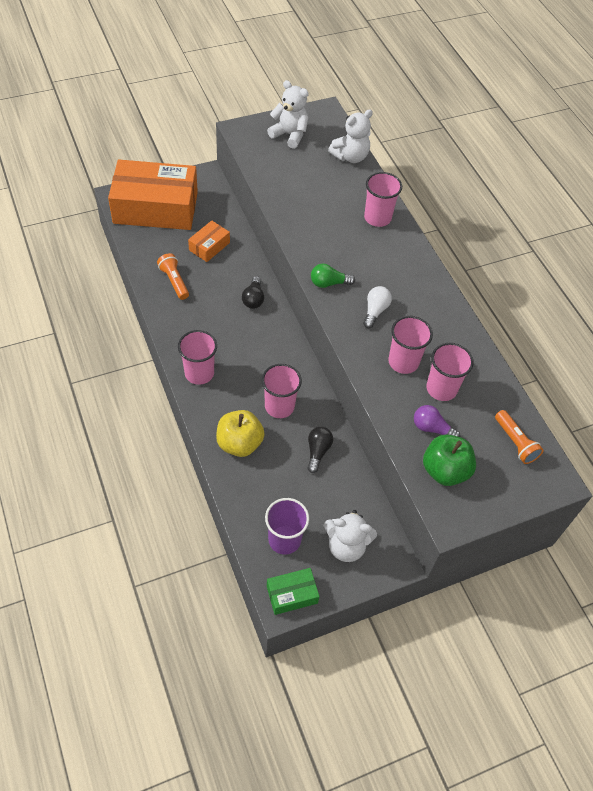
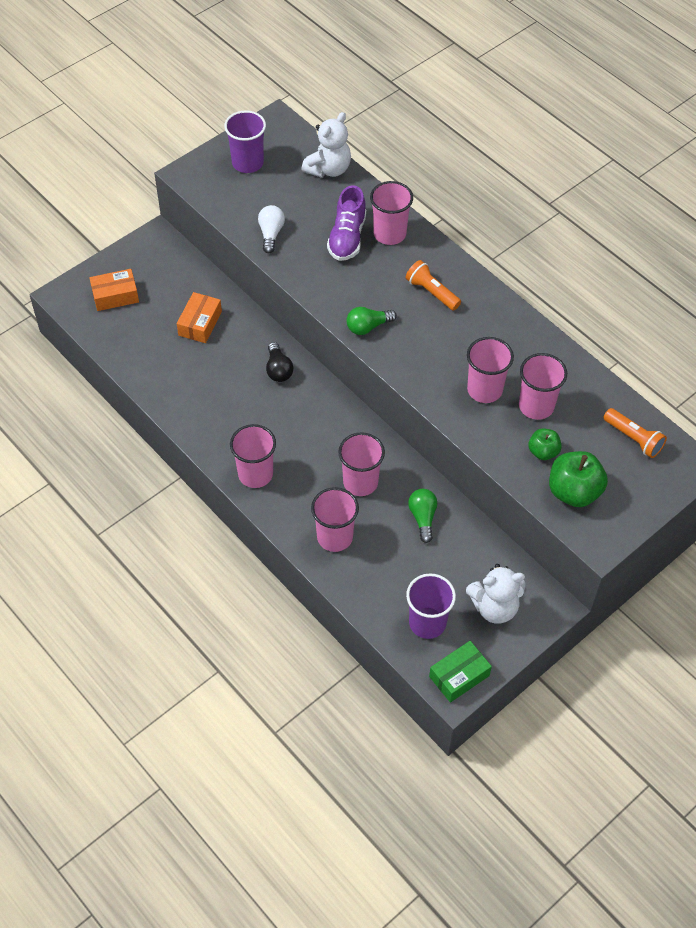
camera: 15 degrees left, 0 degrees up
orange box [108,160,198,230] -> orange box [89,269,139,311], size x0.44
orange flashlight [157,253,189,300] -> orange flashlight moved to [406,260,461,311]
yellow apple [216,410,265,457] -> pink cup [311,487,359,552]
white teddy bear [267,80,309,149] -> purple cup [224,110,266,173]
black light bulb [307,427,333,473] -> green light bulb [408,489,437,543]
white light bulb [363,286,392,328] -> white light bulb moved to [258,205,285,253]
purple light bulb [414,405,460,437] -> green apple [528,428,561,460]
none -> purple shoe [327,185,366,261]

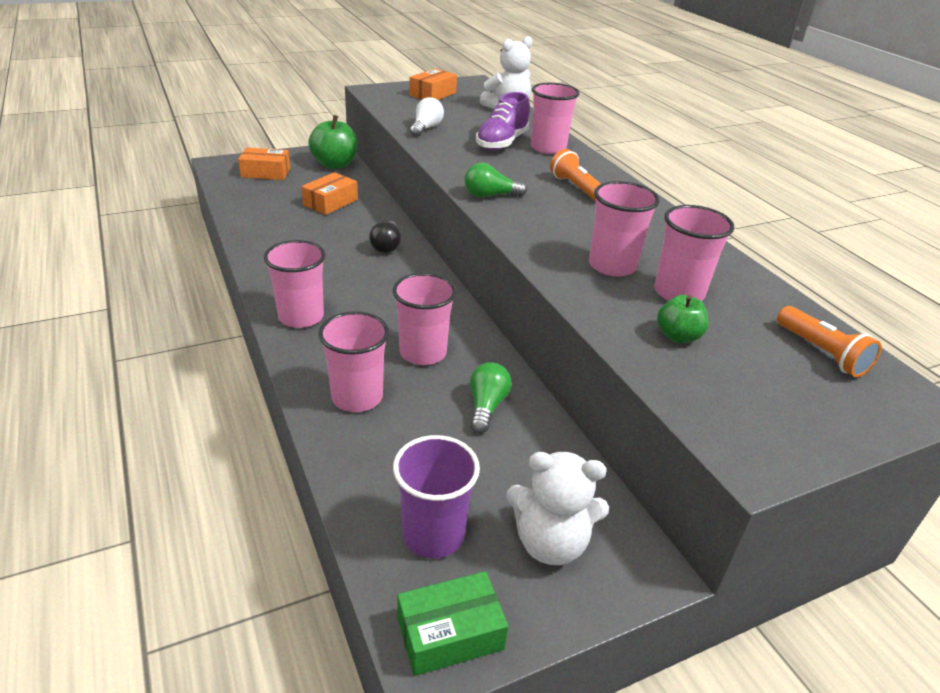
camera: 15 degrees right, 20 degrees down
purple cup [224,110,266,173] -> orange box [409,69,457,100]
green apple [549,451,608,507] -> green apple moved to [308,115,357,169]

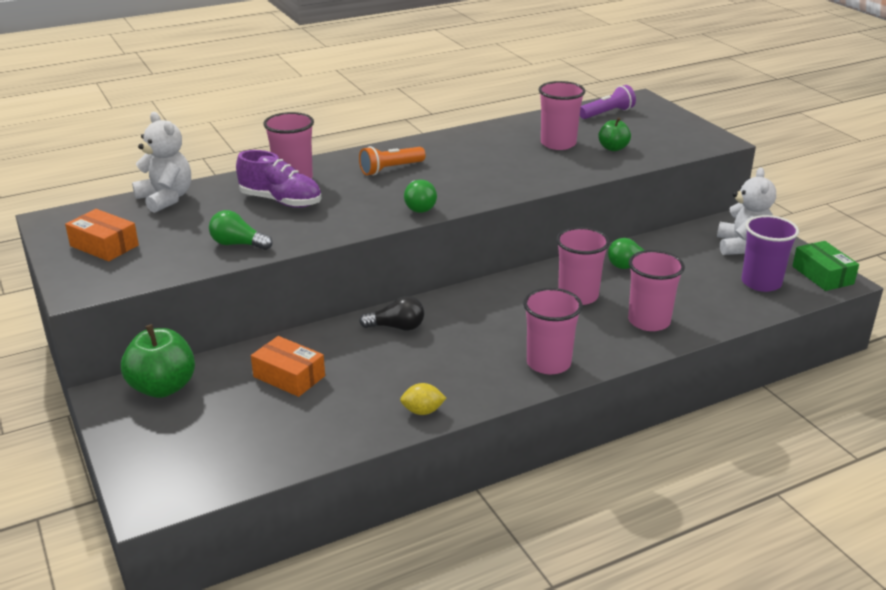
camera: 90 degrees left, 5 degrees down
orange box [238,148,290,180] -> none
white light bulb [410,97,444,137] -> green light bulb [209,210,272,250]
pink cup [589,181,660,277] -> none
orange flashlight [777,306,882,377] -> purple flashlight [580,85,636,119]
none -> yellow lemon [400,383,446,415]

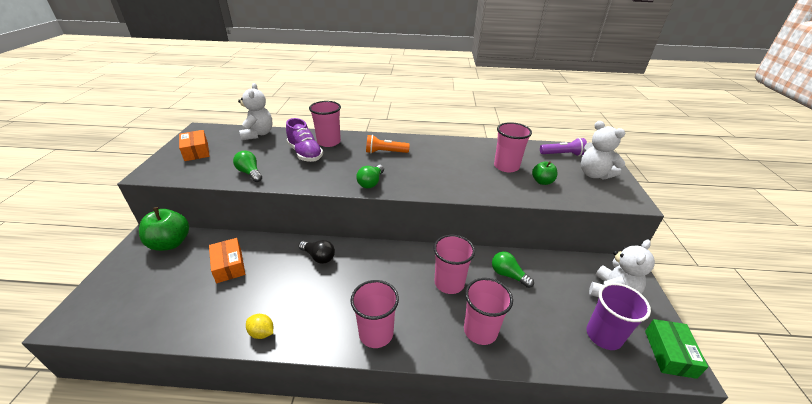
camera: 30 degrees right, 5 degrees up
none -> white teddy bear [581,121,626,179]

